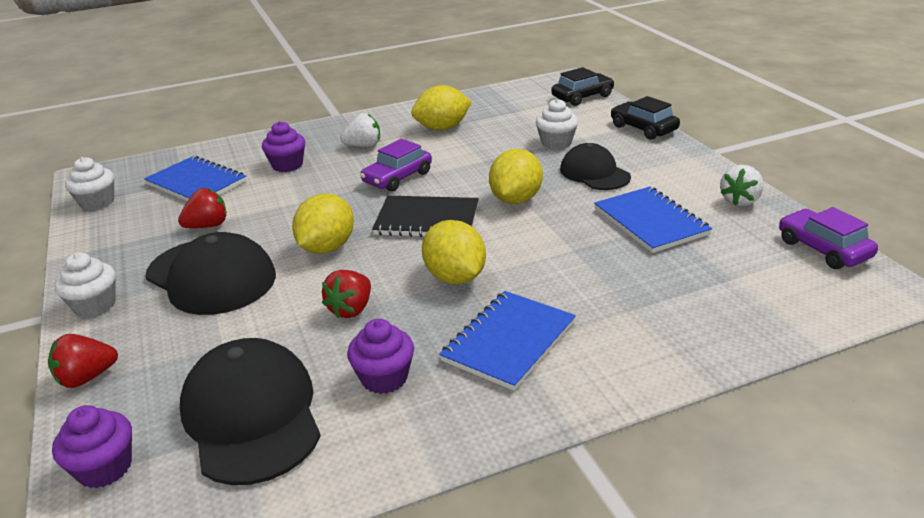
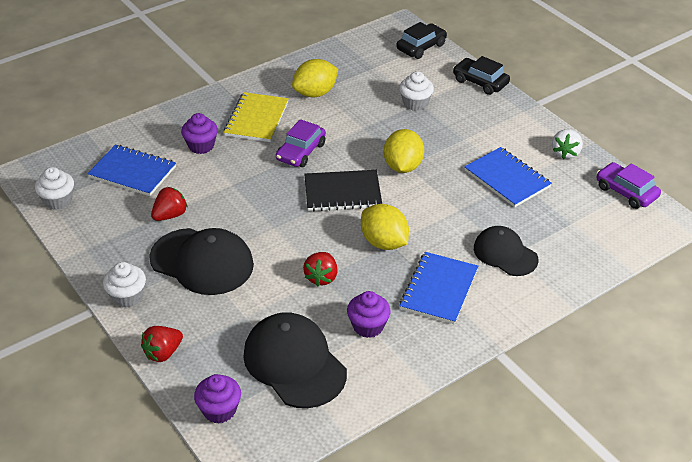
camera: 15 degrees left, 10 degrees up
yellow lemon [292,194,354,254] -> none
white strawberry [340,113,380,147] -> yellow notebook [224,92,289,142]
black cap [560,143,631,190] -> black cap moved to [474,226,538,276]

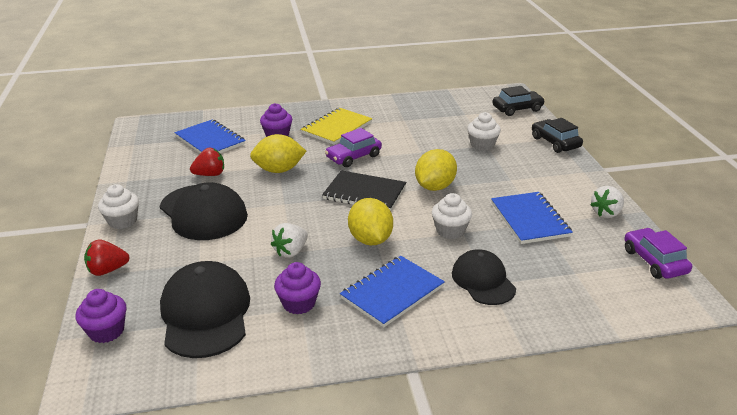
camera: 25 degrees right, 10 degrees down
white cupcake [35,167,74,210] -> white cupcake moved to [432,193,472,239]
yellow lemon [292,59,338,97] -> yellow lemon moved to [250,134,306,173]
red strawberry [303,252,338,286] -> white strawberry [271,223,308,258]

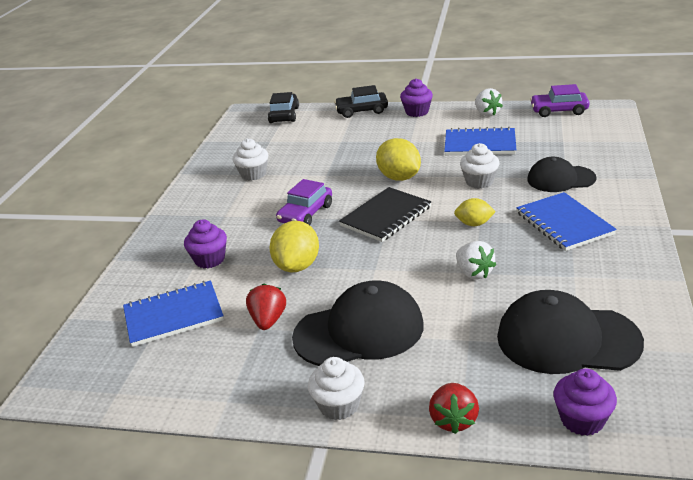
camera: 65 degrees left, 0 degrees up
purple cupcake [274,262,321,314] -> purple cupcake moved to [400,78,433,117]
yellow notebook [301,108,372,145] -> none
purple car [325,128,382,167] -> purple car turned 45 degrees clockwise [276,179,332,225]
yellow lemon [348,198,393,245] -> yellow lemon [454,198,496,226], size x0.60
white cupcake [467,112,501,151] -> white cupcake moved to [233,139,268,180]

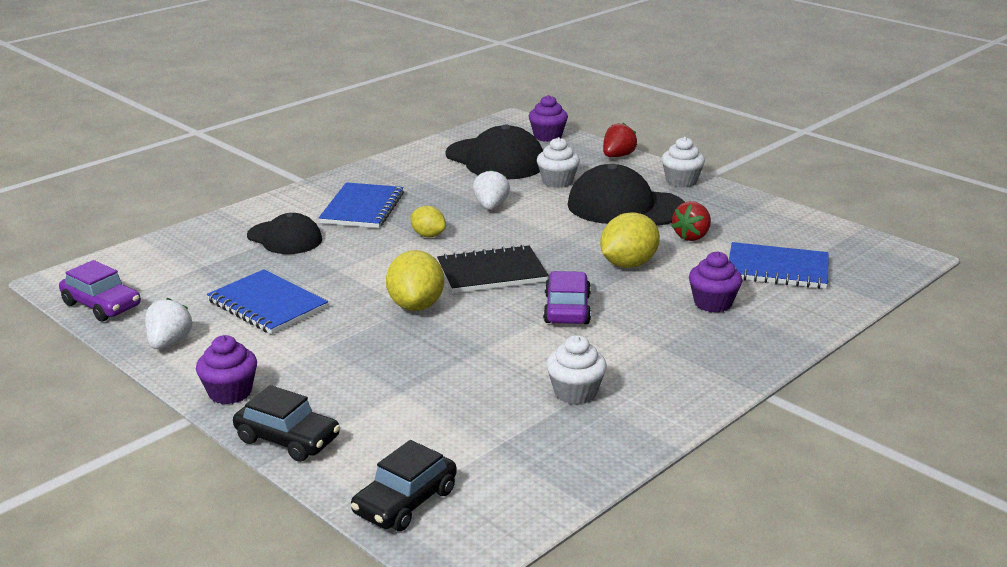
camera: 150 degrees left, 5 degrees down
purple car [276,179,332,225] -> purple car turned 60 degrees counterclockwise [543,271,591,324]
white cupcake [460,143,499,189] -> white cupcake moved to [537,137,580,188]

